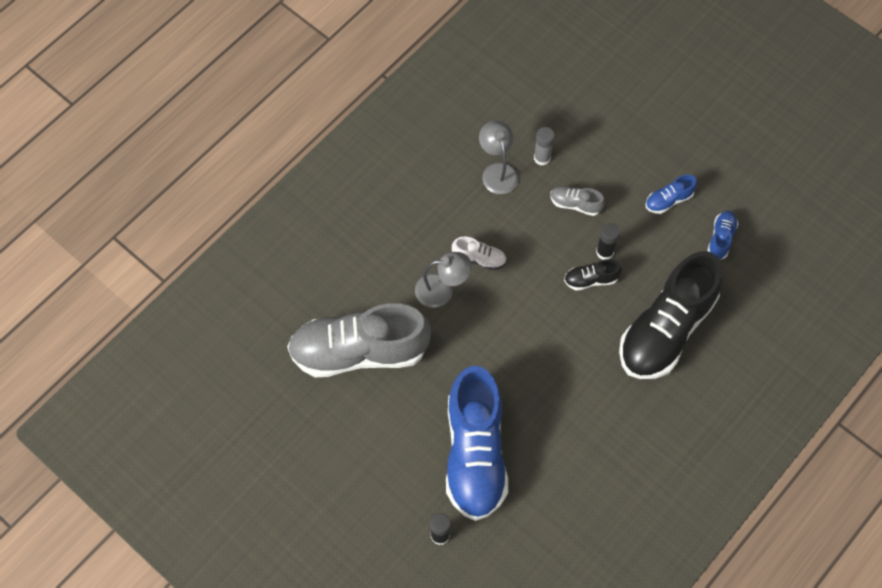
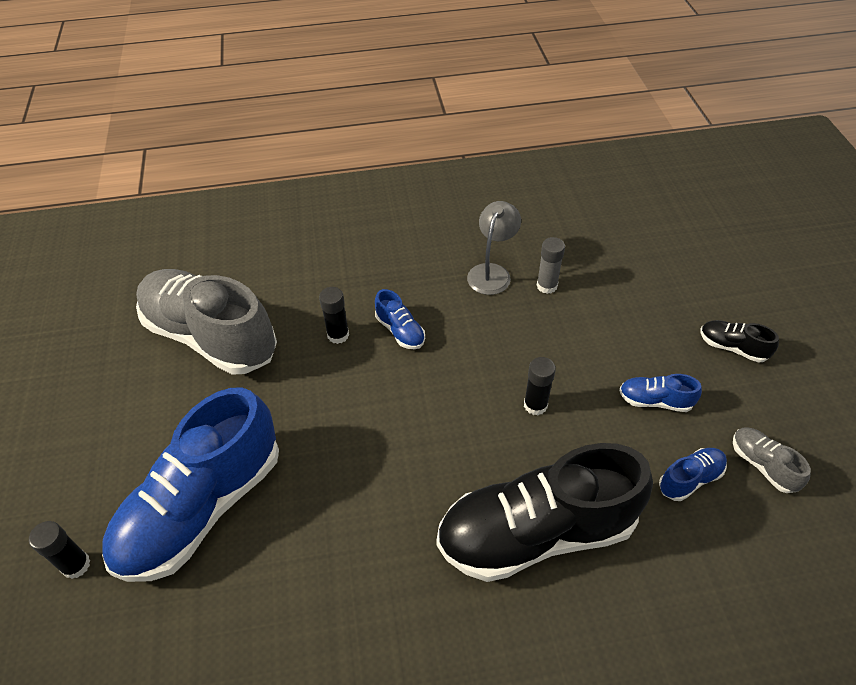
camera: 40 degrees right, 15 degrees down
grey lamp [415,252,472,308] -> black glue stick [319,287,349,344]
white shoe [452,237,507,270] -> blue shoe [375,289,425,349]
grey shoe [550,186,605,216] -> grey shoe moved to [733,427,811,493]
black shoe [564,259,622,291] -> black shoe moved to [701,320,779,363]

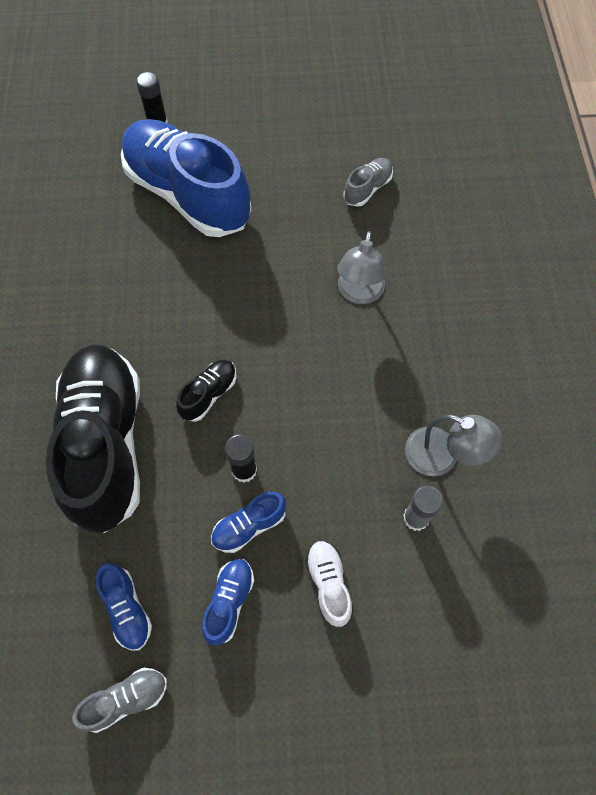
camera: 95 degrees right, 15 degrees up
grey shoe [136,269,277,375] -> grey shoe [344,158,393,207], size x0.41
black glue stick [319,287,349,344] -> grey lamp [338,231,386,304]
blue shoe [375,289,425,349] -> blue shoe moved to [211,492,287,553]
black shoe [701,320,779,363] -> black shoe moved to [176,360,237,422]
none -> white shoe [305,540,353,627]

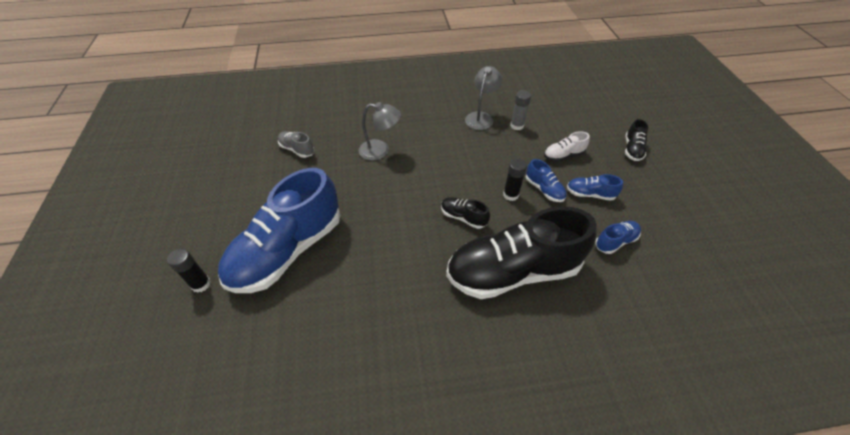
camera: 95 degrees left, 15 degrees down
grey shoe [72,668,167,733] -> none
none -> black shoe [625,119,648,161]

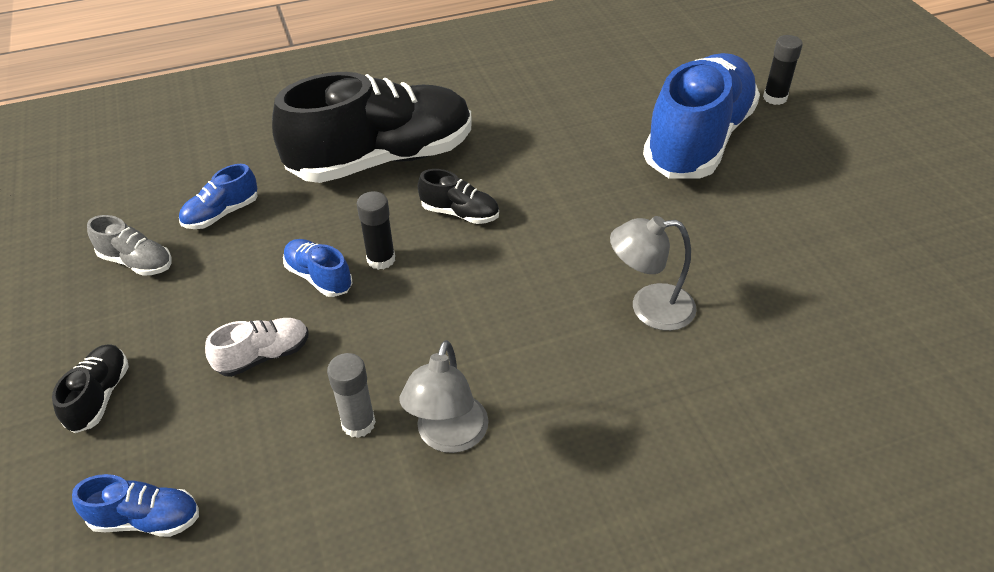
camera: 170 degrees right, 5 degrees down
grey shoe [278,131,315,158] -> grey shoe moved to [87,215,172,276]
blue shoe [567,174,623,201] -> blue shoe moved to [72,474,199,537]

